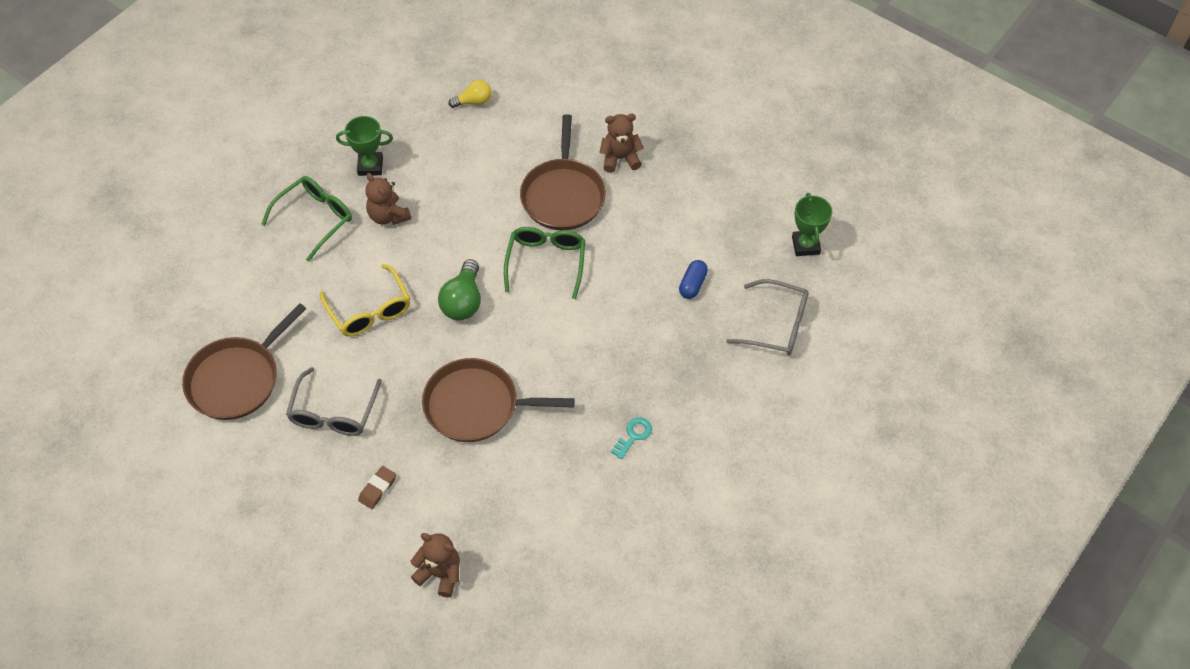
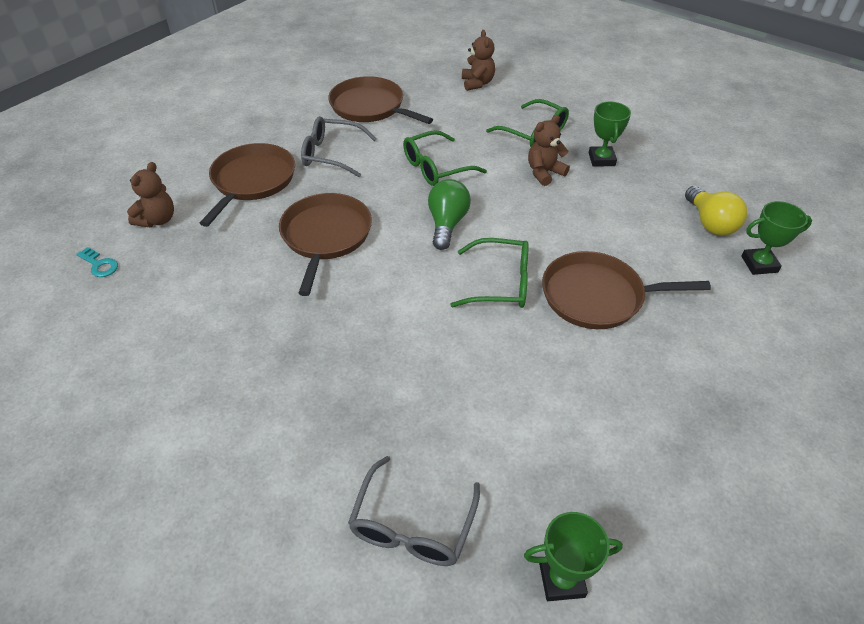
camera: 90 degrees right, 10 degrees down
yellow glasses [320,264,410,337] -> green glasses [403,130,487,186]
brown eraser [358,466,396,509] -> brown pan [200,143,295,227]
green light bulb [438,259,481,320] -> green light bulb turned 90 degrees clockwise [428,179,471,250]
yellow light bulb [449,80,492,108] -> yellow light bulb [685,186,747,236], size x1.56
brown teddy bear [599,114,644,173] -> brown teddy bear moved to [462,30,495,91]
turquoise key [611,417,652,459] -> turquoise key moved to [76,247,118,277]
blue capsule [679,260,708,299] -> none
none -> green trophy [741,201,812,275]

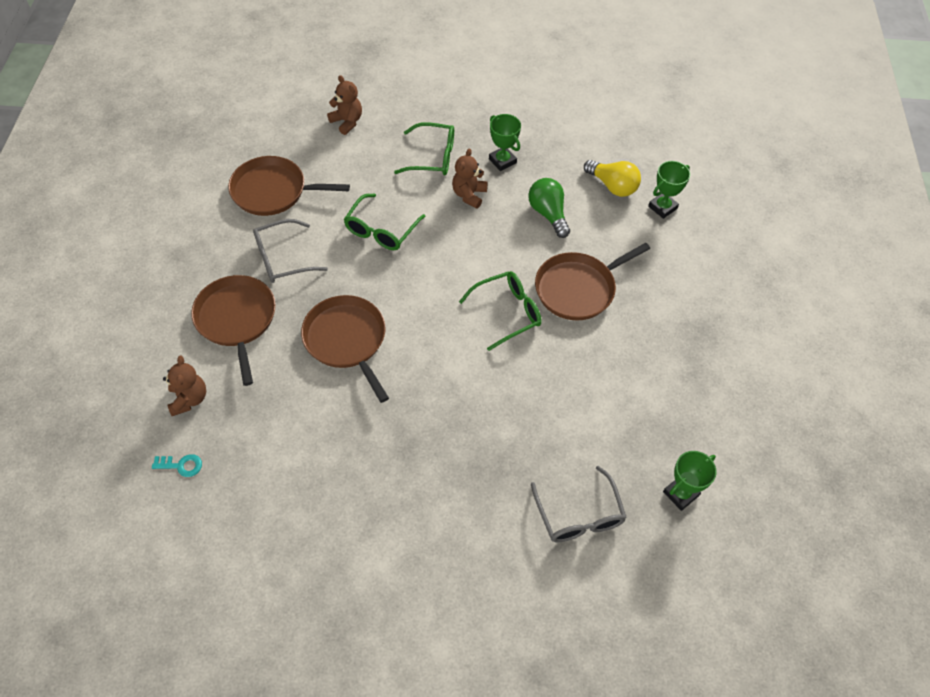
camera: 35 degrees left, 10 degrees up
green light bulb [428,179,471,250] -> green light bulb moved to [528,178,570,238]

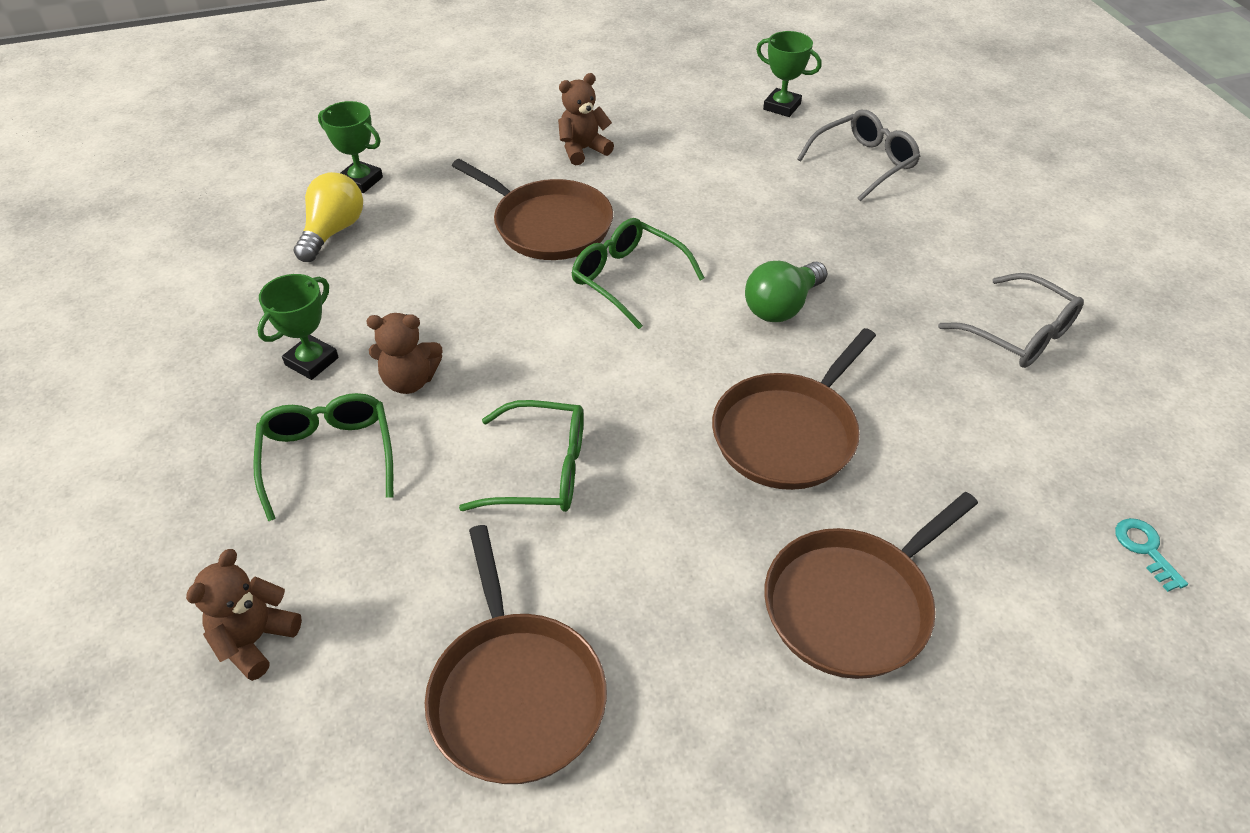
camera: 110 degrees left, 10 degrees down
brown teddy bear [163,355,206,416] -> brown teddy bear moved to [558,73,614,165]
grey glasses [253,219,328,283] -> grey glasses moved to [938,273,1084,368]
green light bulb [528,178,570,238] -> green light bulb moved to [745,261,827,322]

